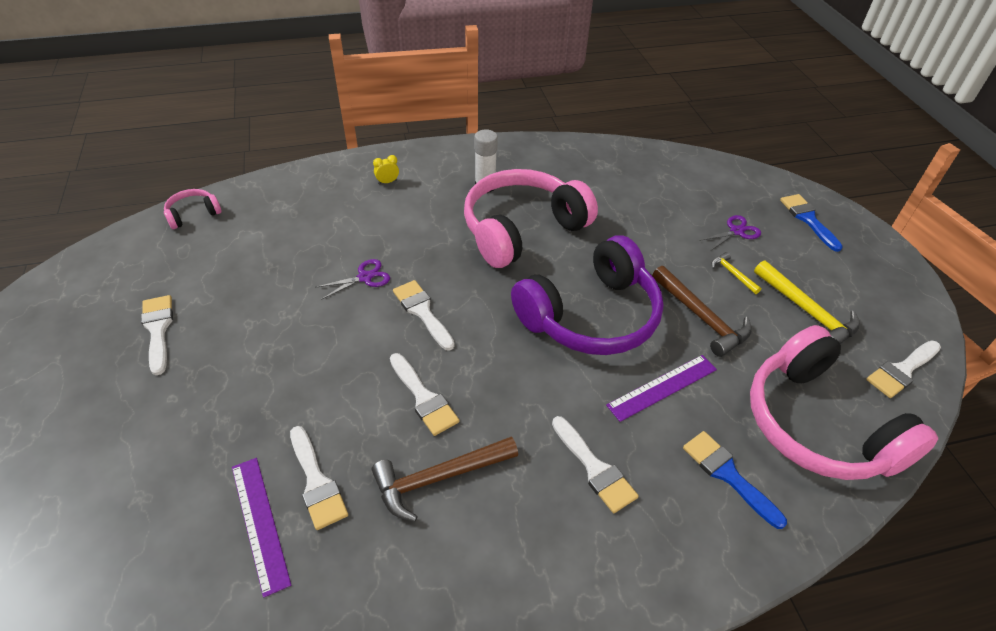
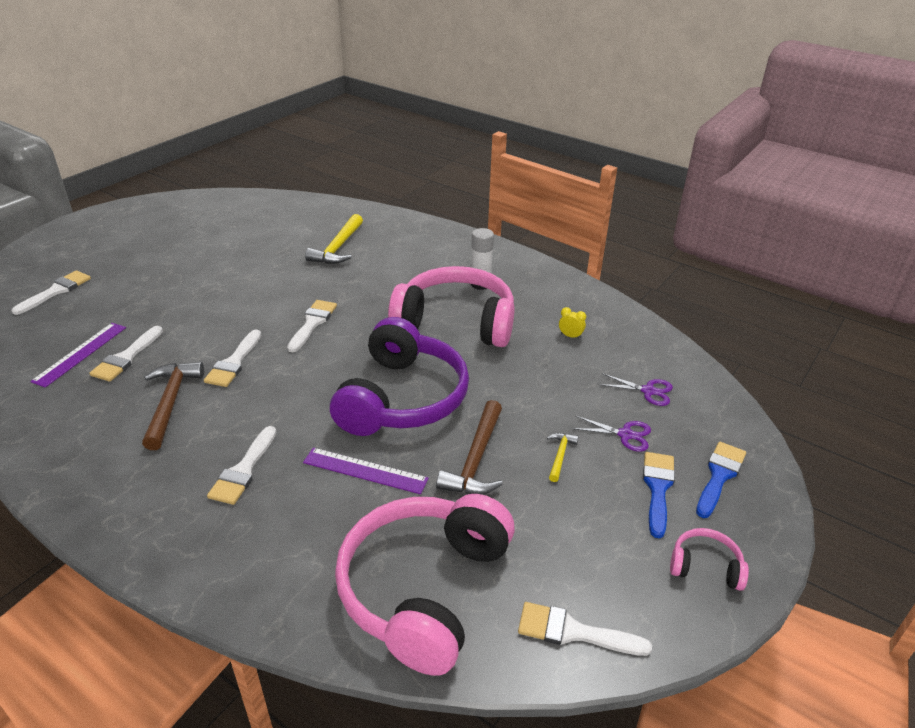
camera: 50 degrees right, 10 degrees down
white brush [141,295,173,375] -> white brush moved to [12,270,91,315]
pink headphones [164,189,222,229] -> pink headphones moved to [670,528,749,591]
purple scissors [315,259,390,300] -> purple scissors moved to [598,373,673,406]
brown hammer [372,437,518,522] -> brown hammer turned 60 degrees clockwise [142,362,204,450]
yellow clock [373,155,399,185] -> yellow clock moved to [559,307,586,339]
purple headphones [511,235,664,355] -> purple headphones turned 90 degrees counterclockwise [330,317,469,436]
blue brush [683,431,787,529] -> blue brush moved to [643,452,675,539]
yellow hammer [754,260,860,344] -> yellow hammer moved to [305,214,363,264]

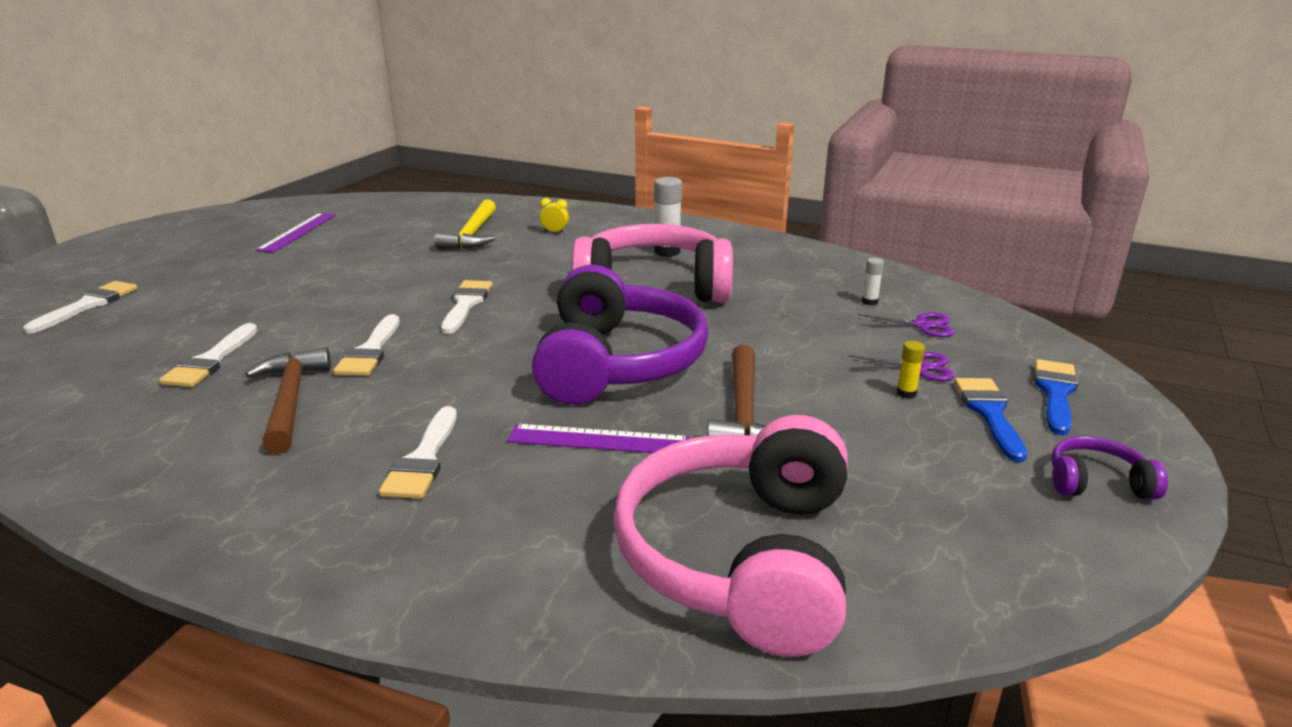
camera: 10 degrees left, 10 degrees down
purple ruler [30,323,126,388] -> purple ruler moved to [256,213,336,252]
white brush [518,602,652,656] -> none
yellow hammer [547,433,579,482] -> none
yellow clock [559,307,586,339] -> yellow clock moved to [540,198,569,233]
pink headphones [670,528,749,591] -> purple headphones [1051,436,1168,500]
none -> white glue stick [862,258,884,305]
none -> yellow glue stick [897,341,925,399]

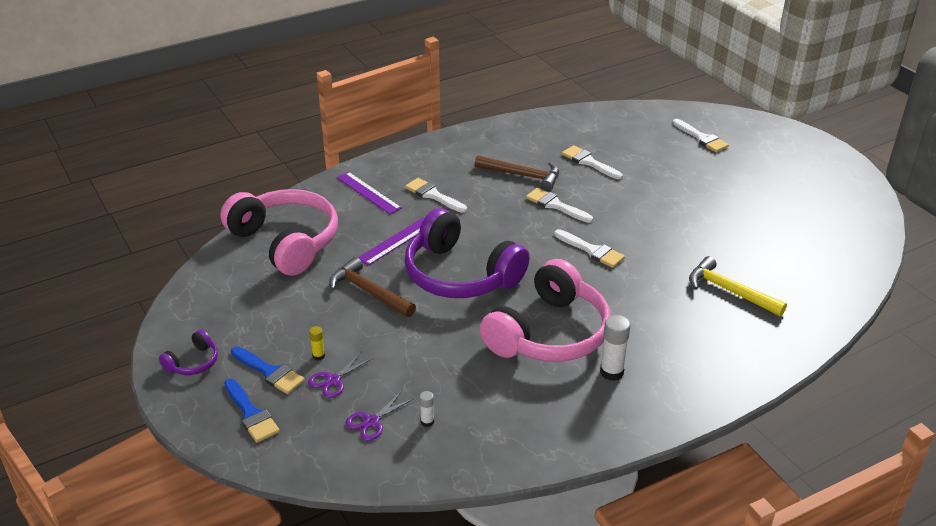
camera: 125 degrees right, 10 degrees up
purple ruler [256,213,336,252] -> purple ruler moved to [337,172,402,214]
yellow clock [540,198,569,233] -> none

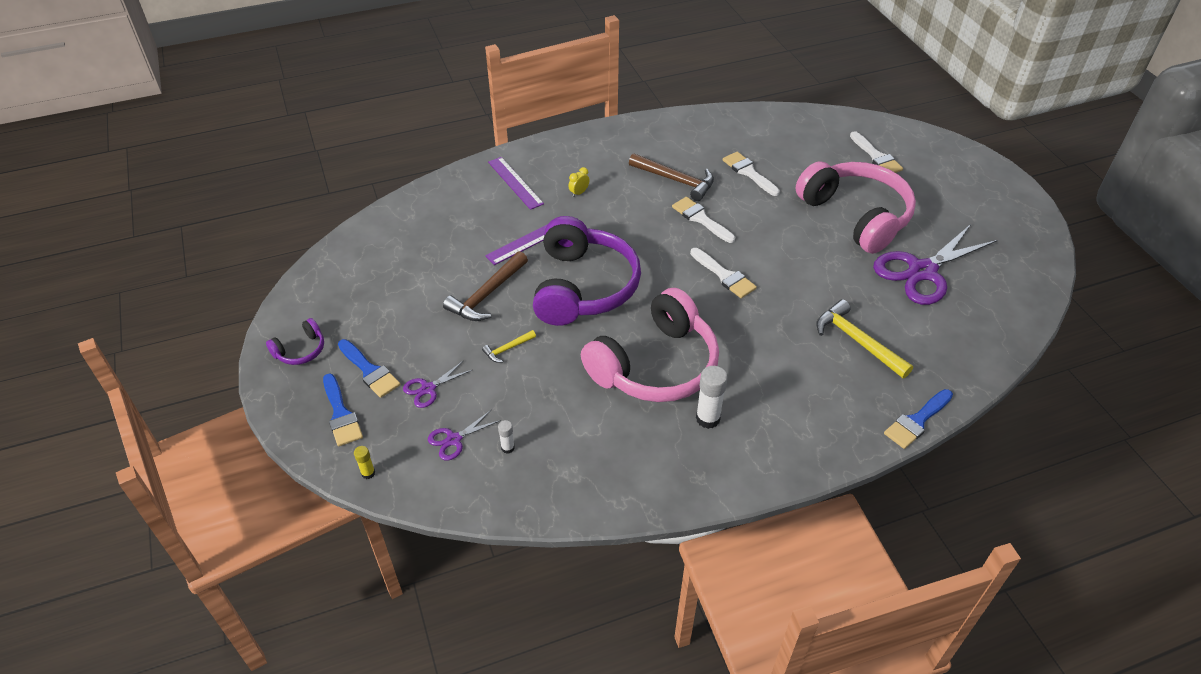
camera: 10 degrees right, 10 degrees up
pink headphones [220,189,338,276] -> pink headphones moved to [796,162,916,254]
yellow glue stick [309,326,325,361] -> yellow glue stick moved to [354,446,375,479]
brown hammer [329,257,416,317] -> brown hammer turned 105 degrees counterclockwise [443,251,528,321]
white brush [405,178,467,213] -> yellow clock [568,167,589,197]
purple headphones [405,208,529,298] -> purple headphones turned 135 degrees counterclockwise [533,216,641,326]
none -> yellow hammer [482,330,536,363]
none -> purple scissors [873,224,998,305]
none -> blue brush [884,389,953,449]

